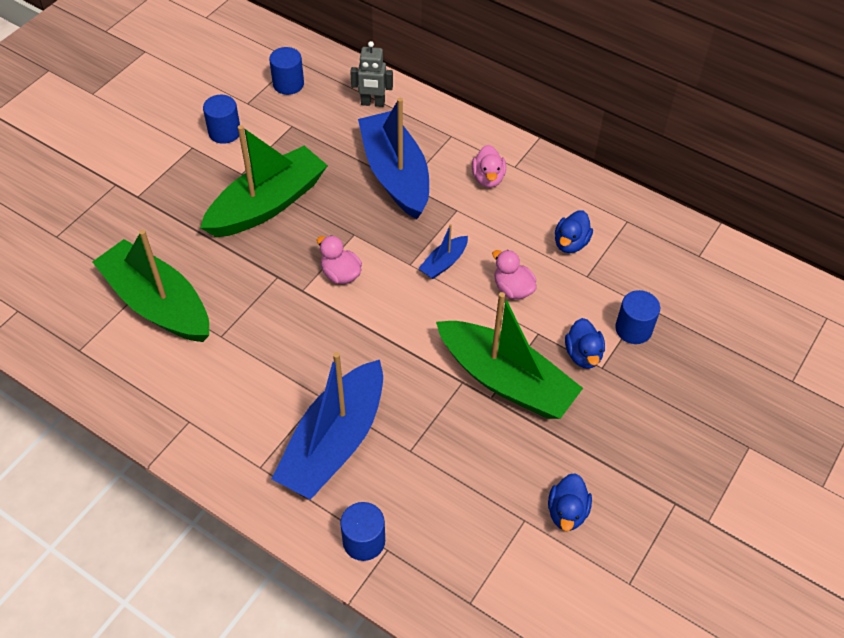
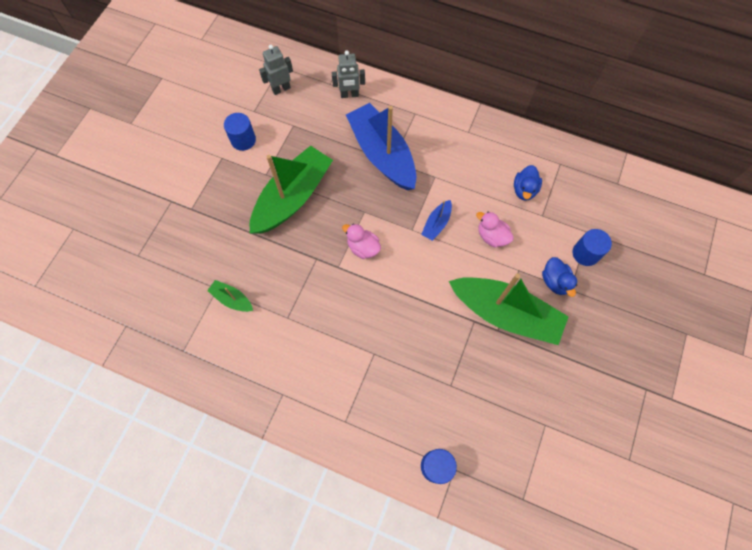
camera: 10 degrees left, 15 degrees up
green boat [93,230,209,342] -> green boat [207,280,253,312], size x0.44
blue cylinder [269,47,304,95] -> grey robot [259,45,293,95]
blue boat [272,352,383,500] -> none
pink duck [472,145,506,188] -> none
blue duck [548,473,592,531] -> none

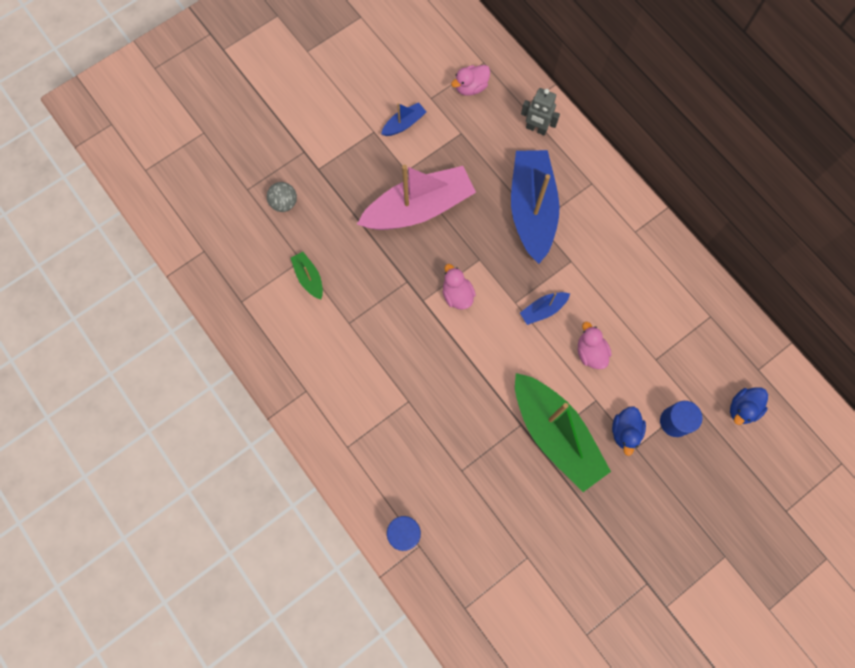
camera: 30 degrees right, 5 degrees up
blue cylinder [224,113,256,151] -> blue boat [381,102,426,136]
green boat [250,146,333,234] -> pink boat [357,165,476,230]
grey robot [259,45,293,95] -> pink duck [451,65,490,96]
blue duck [514,165,542,200] -> blue duck moved to [730,387,768,425]
none -> grey ball [267,182,297,212]

